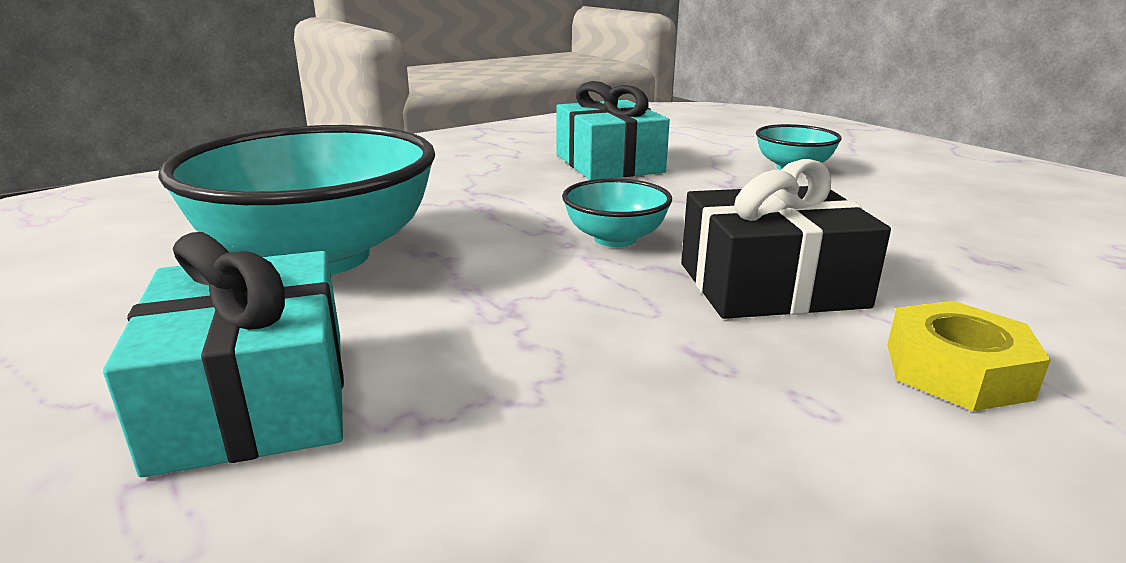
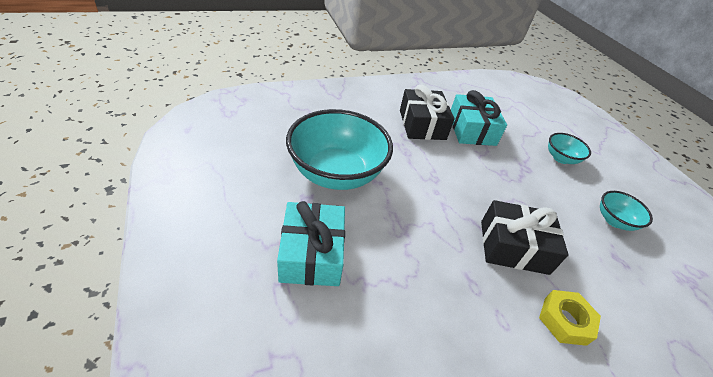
camera: 10 degrees right, 20 degrees up
turquoise bowl [562,178,672,247] -> turquoise bowl moved to [600,191,653,231]
none -> black gift [400,85,455,140]

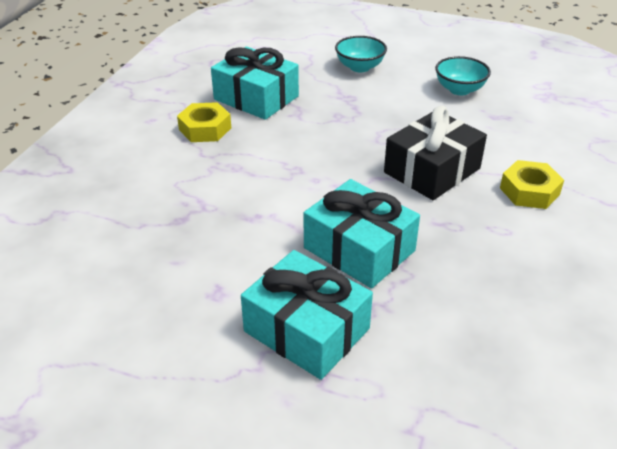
camera: 45 degrees left, 5 degrees down
turquoise bowl [286,109,393,190] -> none
black gift [400,85,455,140] -> yellow nut [177,102,231,142]
none -> turquoise gift [304,179,420,288]

